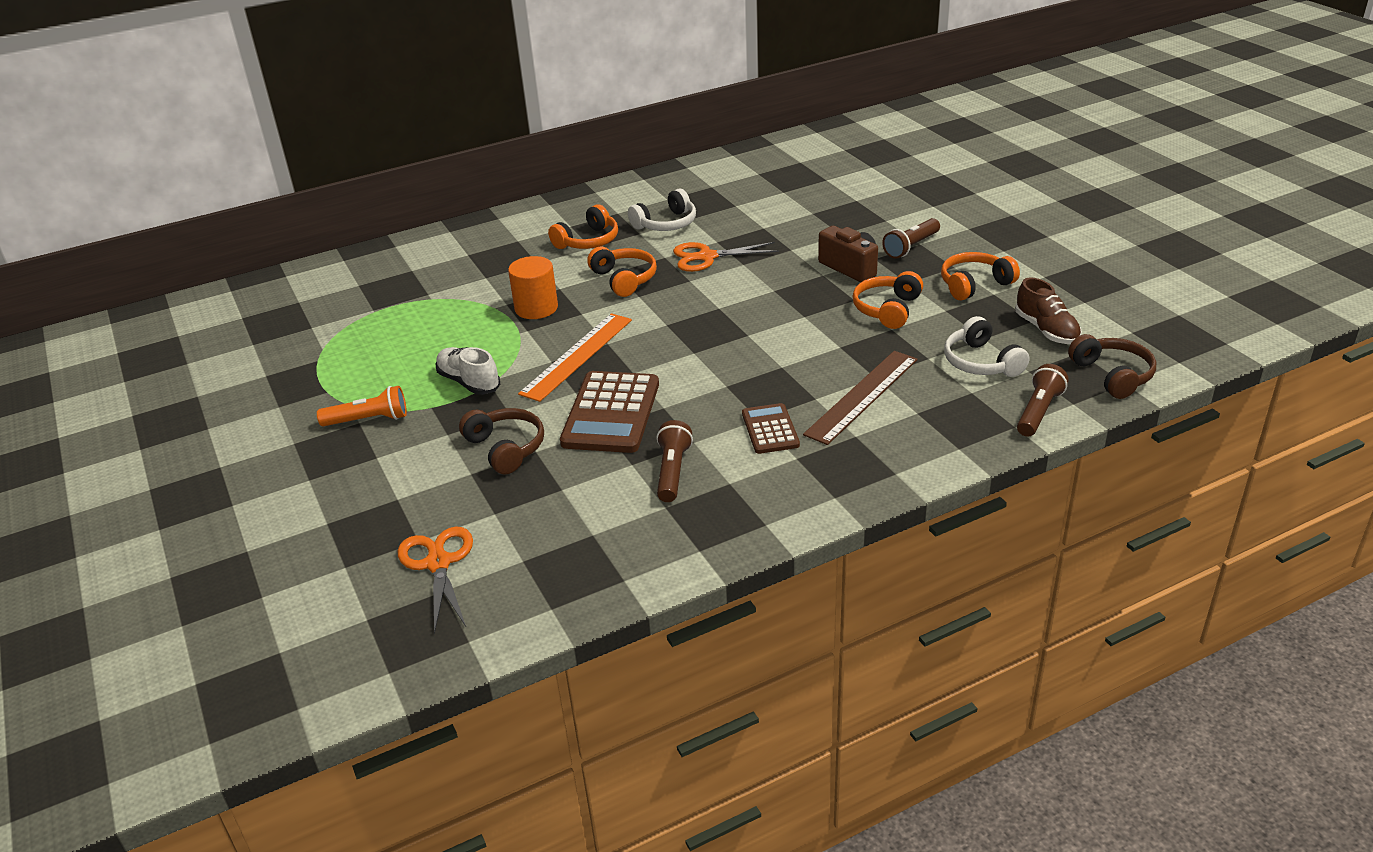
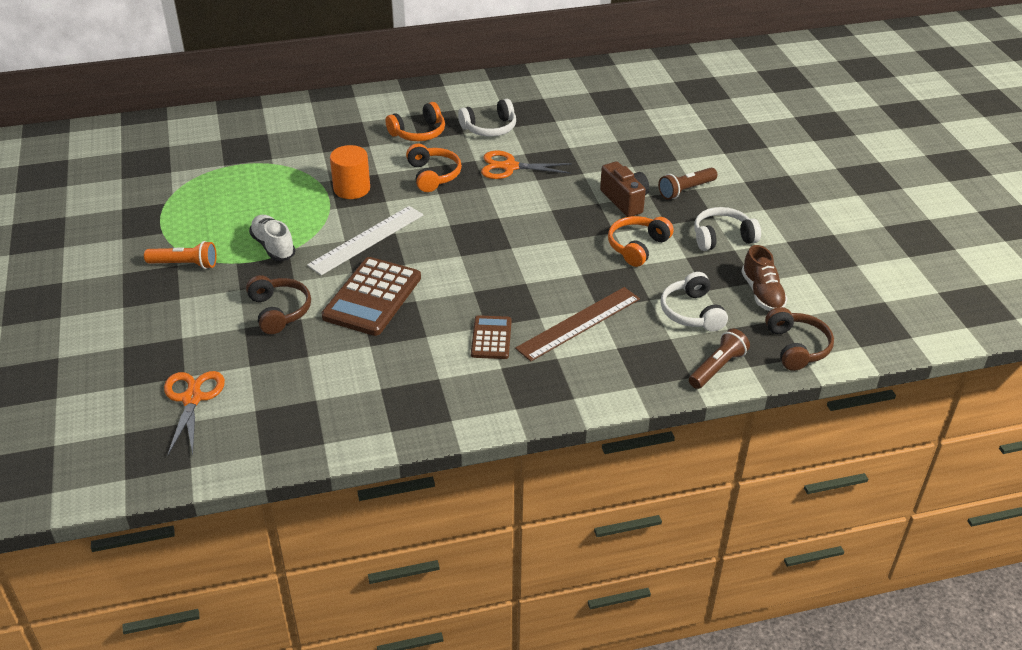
camera: 10 degrees right, 5 degrees up
orange ruler [518,313,632,402] -> white ruler [307,206,423,275]
brown flashlight [657,420,693,502] -> none
orange headphones [941,252,1020,301] -> white headphones [694,207,761,251]

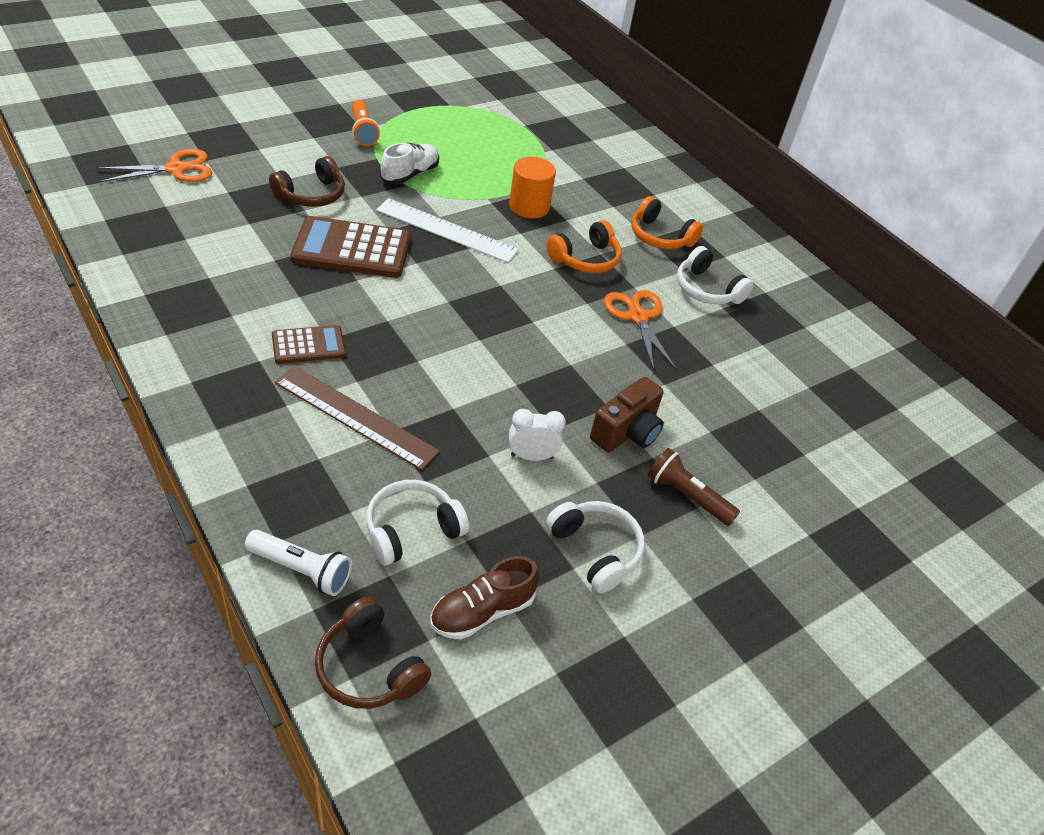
camera: 65 degrees right, 5 degrees up
orange headphones [608,216,674,267] -> white clock [509,409,566,461]
brown flashlight [689,329,750,389] -> white flashlight [245,530,352,596]
brown headphones [765,307,834,371] -> brown headphones turned 75 degrees clockwise [315,596,431,709]

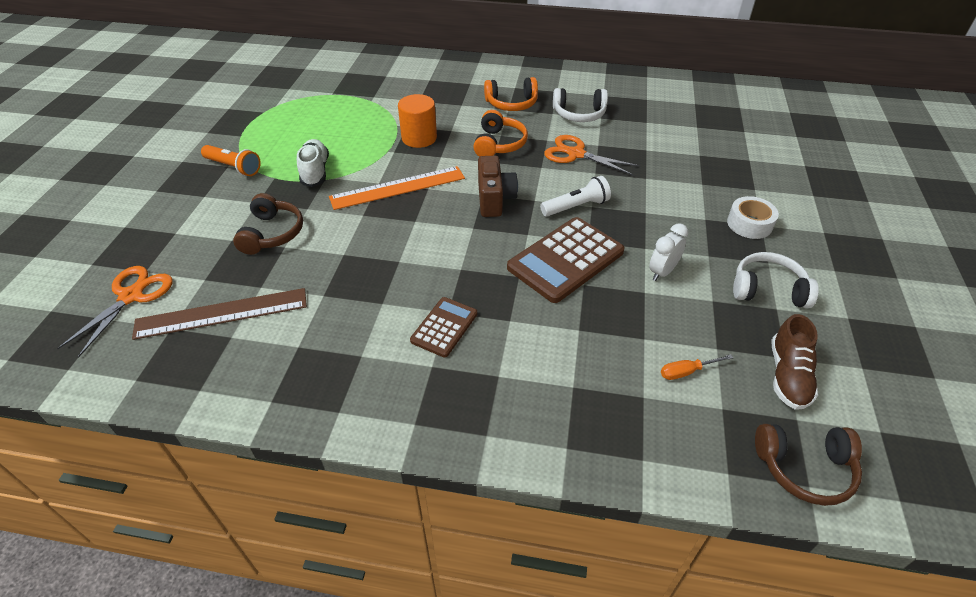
camera: 40 degrees left, 0 degrees up
white flashlight [245,530,352,596] -> white flashlight moved to [540,176,611,217]
brown ruler [275,366,440,470] -> brown ruler moved to [132,288,307,340]
brown calculator [291,216,411,278] -> brown calculator moved to [507,217,625,303]
white headphones [366,480,469,566] -> orange screwdriver [661,354,733,380]
white ruler [376,198,519,263] -> orange ruler [329,166,465,210]
brown camera [590,377,664,452] -> brown camera moved to [478,156,518,217]
brown flashlight [648,448,740,526] -> white tape [727,196,779,239]

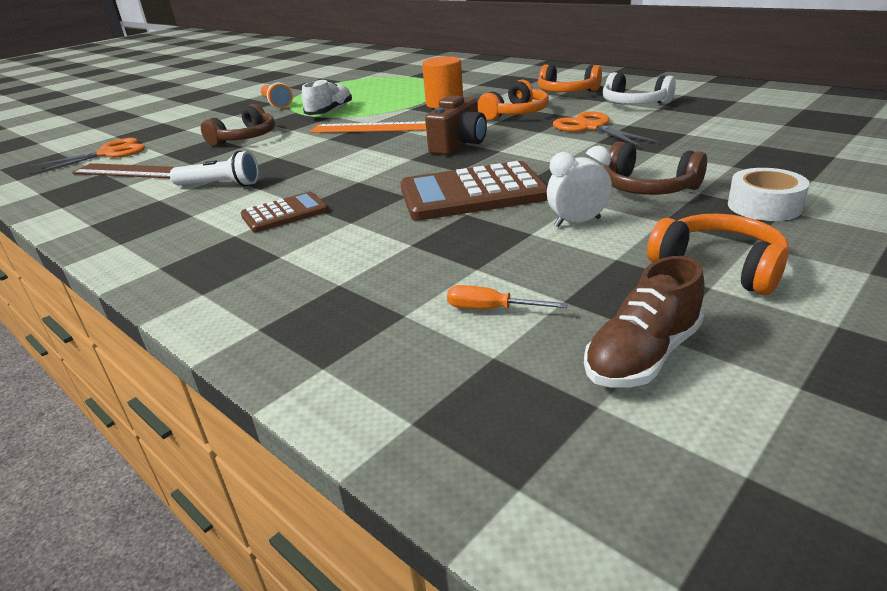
camera: 35 degrees right, 15 degrees down
white flashlight [540,176,611,217] -> white flashlight moved to [170,151,259,187]
white headphones [733,252,819,308] -> orange headphones [647,214,789,295]
brown headphones [755,424,862,506] -> brown headphones moved to [604,141,707,195]

